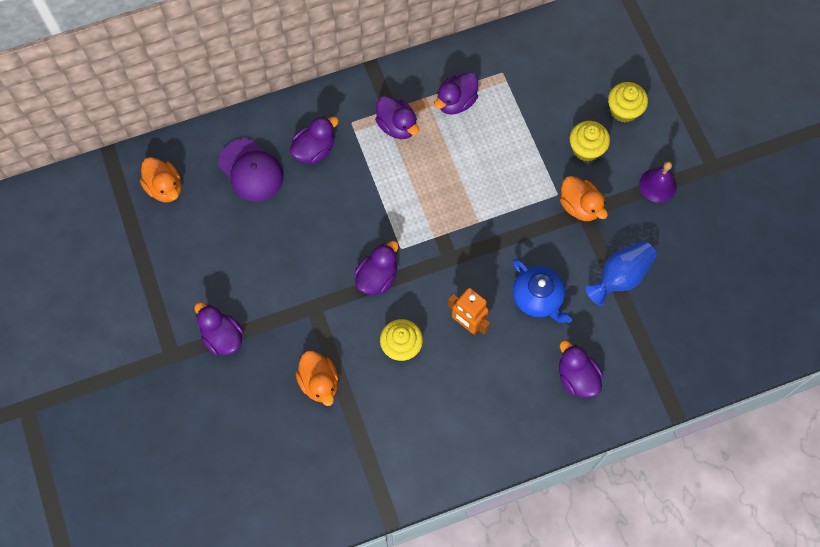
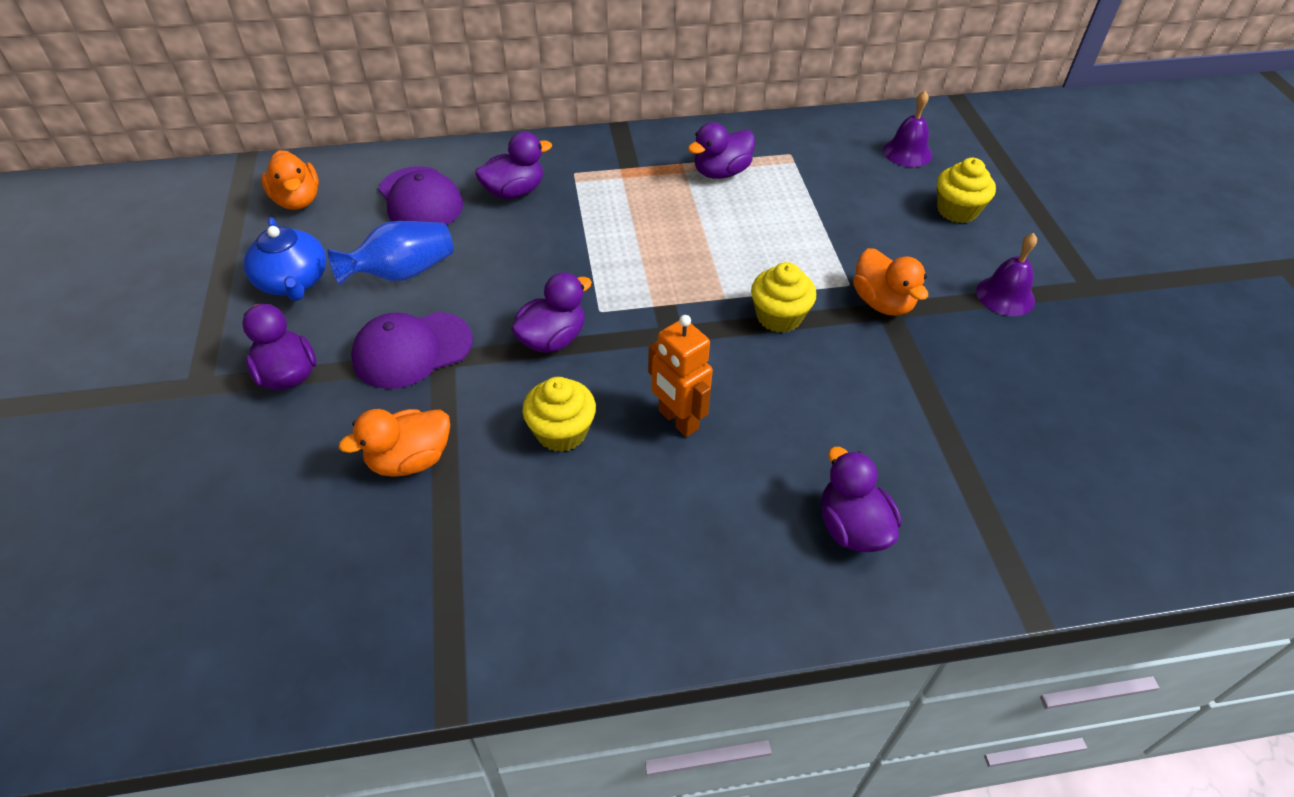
camera: 10 degrees right, 20 degrees down
orange duck [296,351,338,406] -> orange duck turned 75 degrees clockwise [339,409,450,477]
purple duck [375,96,419,139] -> none
blue teapot [513,259,572,323] -> blue teapot moved to [243,217,326,301]
yellow cupcake [570,121,610,162] -> yellow cupcake moved to [751,262,816,333]
blue vase [585,241,657,306] -> blue vase moved to [327,221,454,286]
none -> purple cap [351,312,473,389]
none -> purple bell [883,91,932,167]

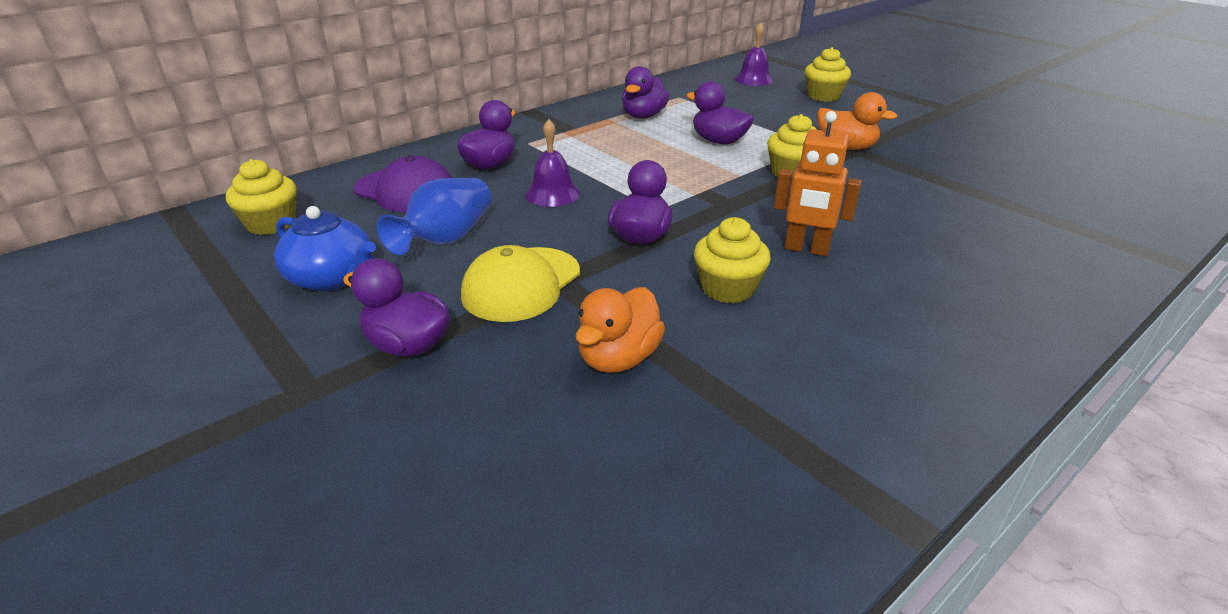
camera: 30 degrees left, 15 degrees down
orange duck [261,150,319,210] -> yellow cupcake [226,159,297,235]
purple cap [351,312,473,389] -> yellow cap [461,245,580,322]
purple duck [821,447,902,552] -> purple duck moved to [686,81,754,144]
purple bell [976,233,1037,316] -> purple bell moved to [525,119,580,207]

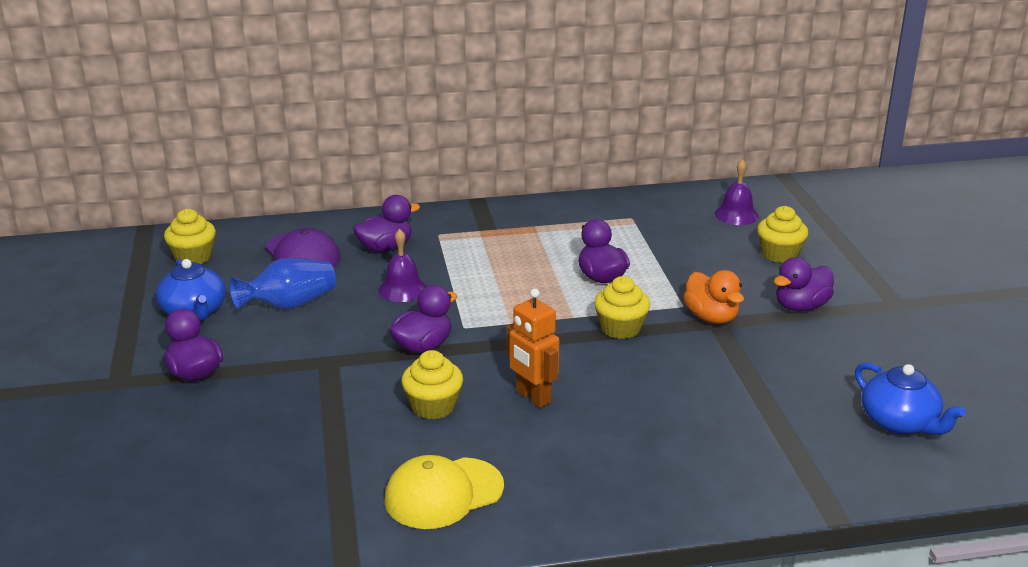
camera: 30 degrees right, 5 degrees down
yellow cap [461,245,580,322] -> yellow cap moved to [385,455,504,529]
orange duck [575,287,665,373] -> none
purple duck [622,66,669,119] -> purple duck moved to [774,257,834,311]
none -> blue teapot [855,362,966,435]

